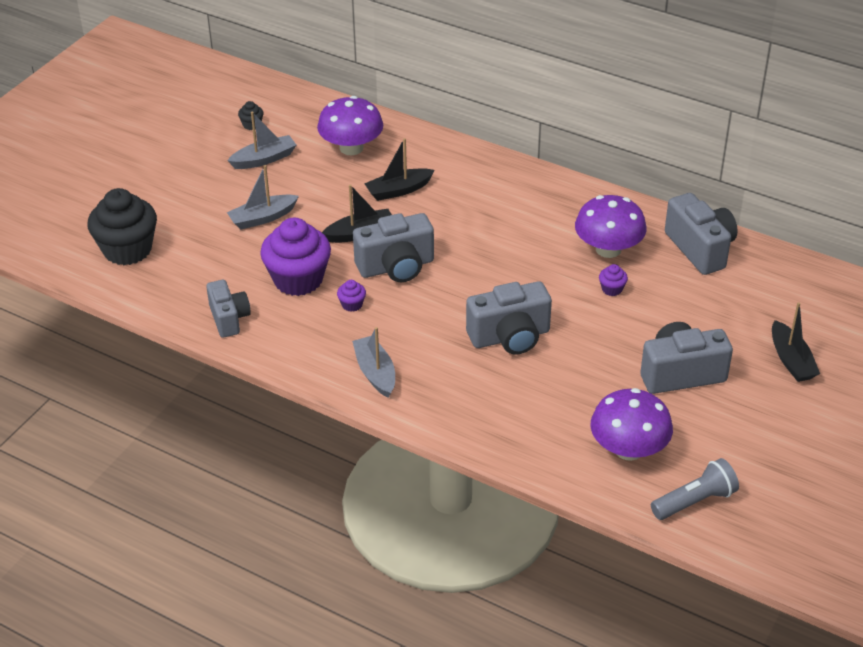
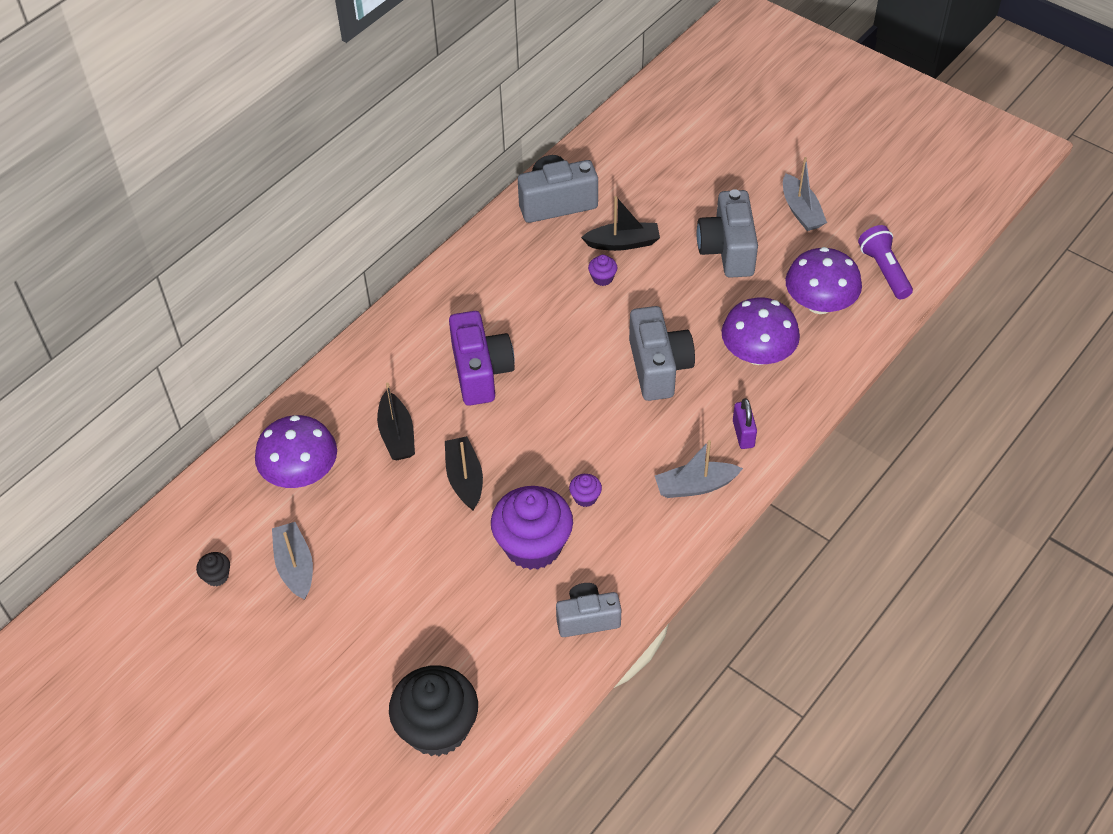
camera: 80 degrees left, 10 degrees up
grey boat [227,165,299,229] -> grey boat moved to [783,157,827,231]
grey camera [353,213,434,282] -> none
purple mushroom [575,195,647,258] -> purple mushroom moved to [722,297,800,365]
grey flashlight [651,458,739,520] -> purple flashlight [858,225,913,299]
black boat [772,303,820,382] -> black boat moved to [581,196,660,251]
none -> purple camera [449,311,515,406]
none -> purple padlock [733,398,757,449]

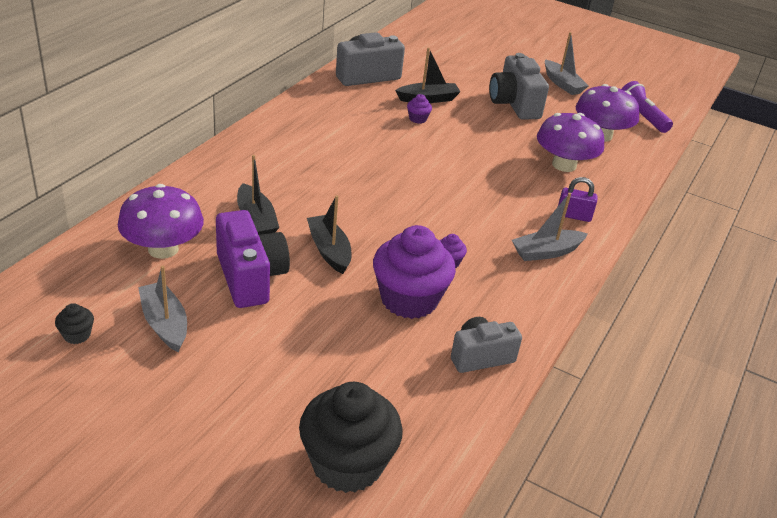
camera: 15 degrees left, 15 degrees down
purple camera [449,311,515,406] -> purple camera moved to [216,210,290,308]
grey camera [629,306,695,401] -> none
purple padlock [733,398,757,449] -> purple padlock turned 60 degrees counterclockwise [558,177,598,222]

